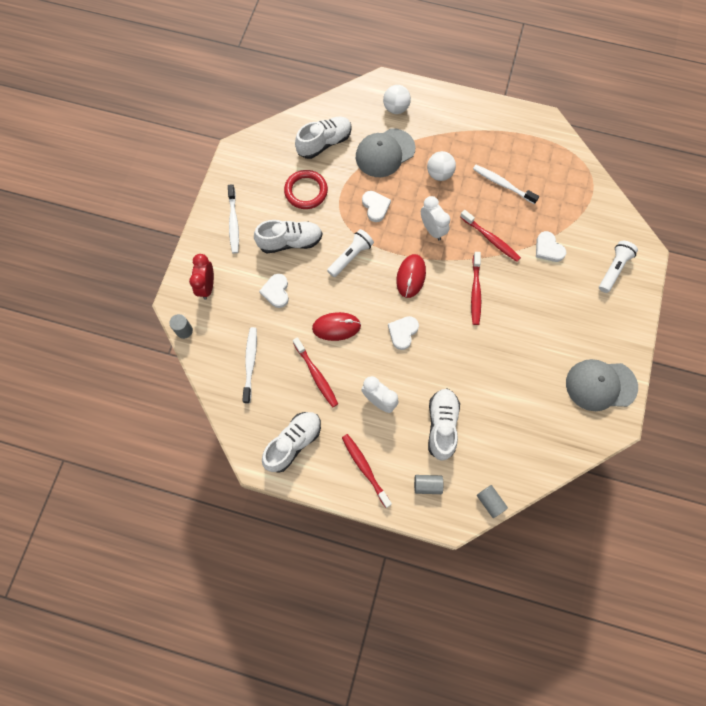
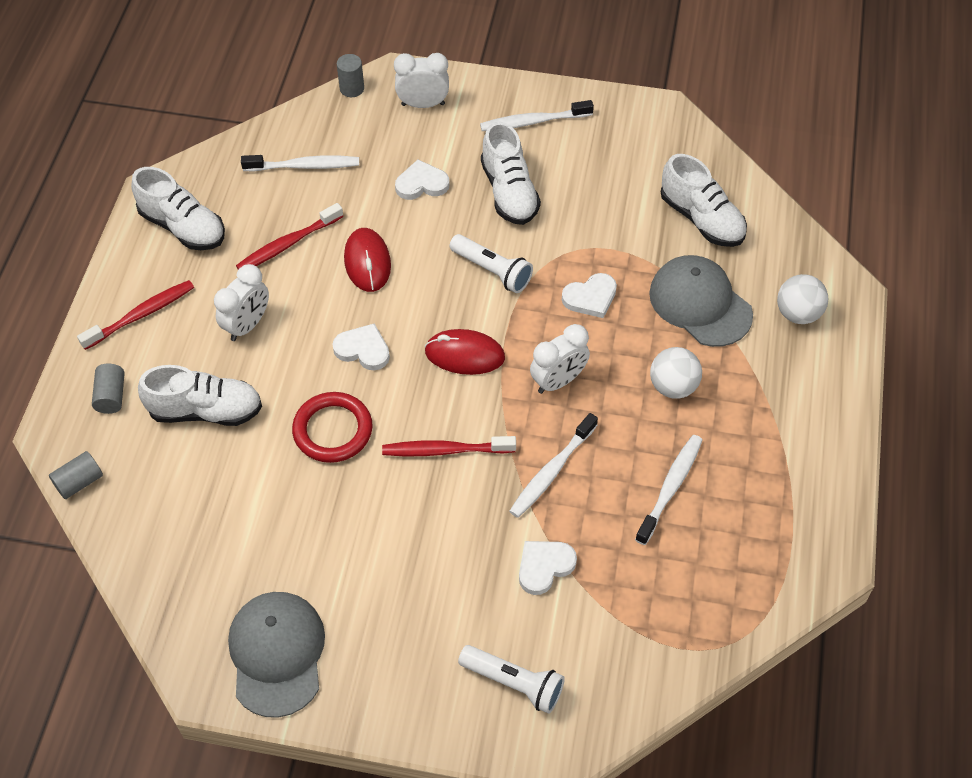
camera: 85 degrees right, 15 degrees down
red clock [189,254,214,300] -> white clock [394,53,449,108]
red ring [284,170,328,209] -> red ring moved to [292,392,372,463]
red toothbrush [460,210,521,262] -> white toothbrush [509,413,598,518]

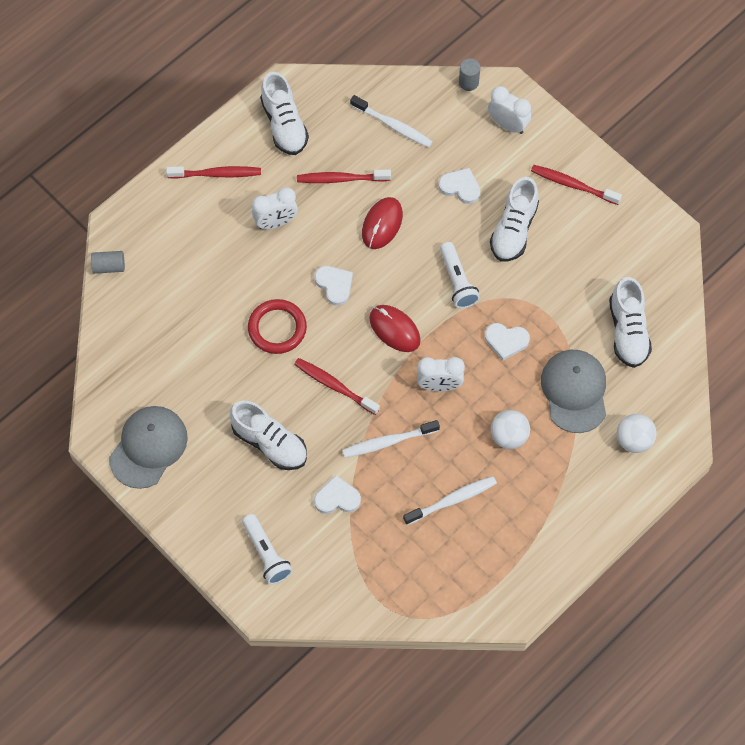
camera: 35 degrees right, 10 degrees up
grey cylinder [92,363,125,414] -> none
white shoe [138,365,262,426] -> white shoe moved to [230,401,307,470]
white toothbrush [480,100,594,131] -> red toothbrush [531,165,622,205]

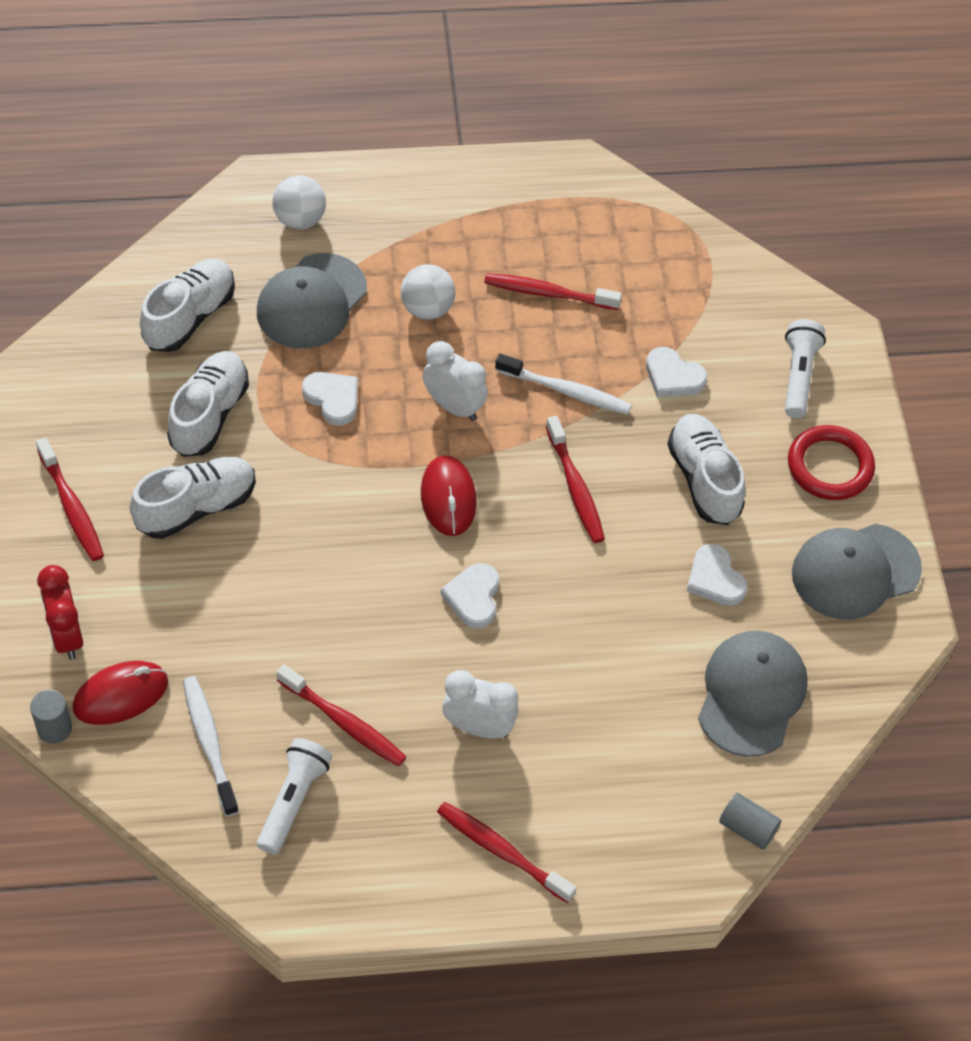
camera: 145 degrees left, 10 degrees down
red ring [248,299,307,354] -> red ring moved to [788,425,875,500]
white shoe [260,72,309,155] -> white shoe moved to [167,351,249,457]
red mouse [362,197,403,249] -> red mouse moved to [73,661,168,725]
white toothbrush [403,476,497,525] -> red toothbrush [484,273,622,310]
white heart [438,168,480,204] -> white heart moved to [687,544,748,606]
white flashlight [440,242,480,308] -> white flashlight moved to [257,738,332,855]
white clock [488,86,531,134] -> red clock [37,565,83,660]
none -> grey cap [698,631,808,757]

